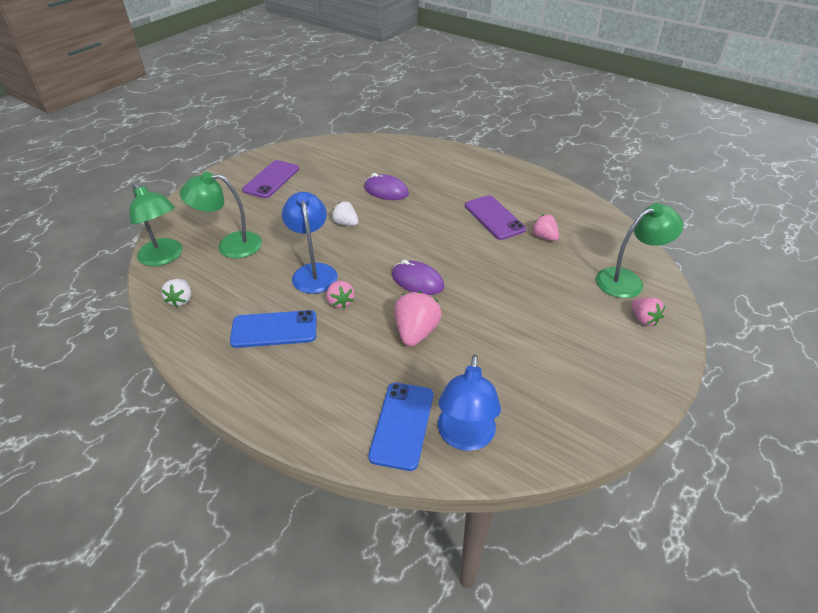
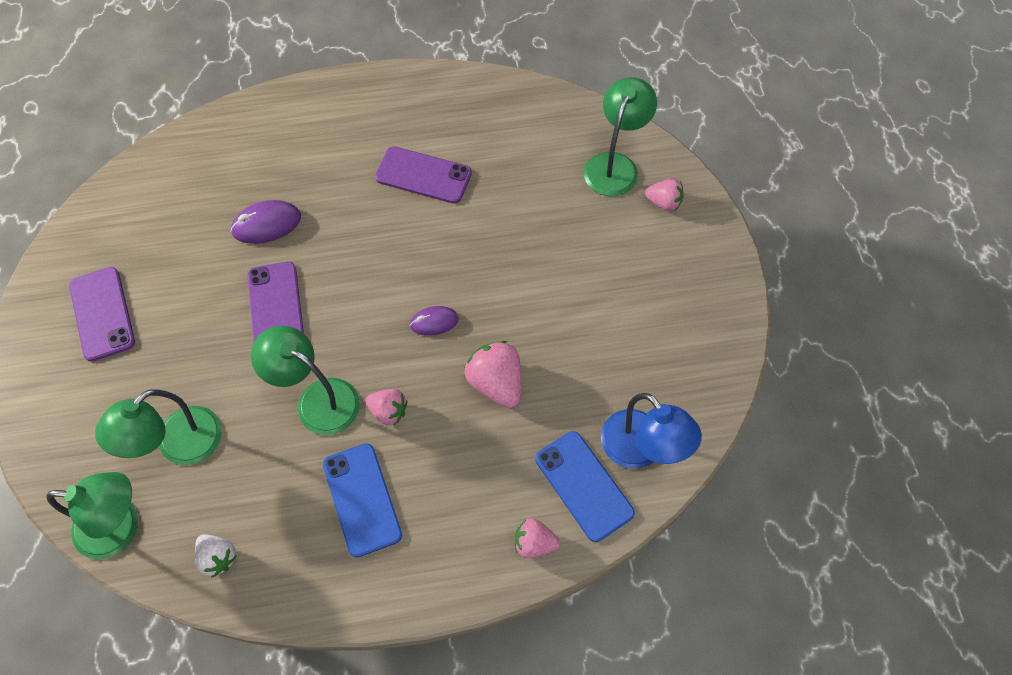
camera: 45 degrees left, 20 degrees up
blue phone [230,310,317,348] -> blue phone turned 60 degrees counterclockwise [323,443,402,558]
blue lamp [282,192,338,294] -> green lamp [251,326,360,435]
white strawberry [332,201,359,226] -> purple phone [247,262,304,342]
purple mouse [392,260,444,295] -> purple mouse [410,306,458,336], size x0.66
pink strawberry [532,215,559,241] -> pink strawberry moved to [515,518,560,558]

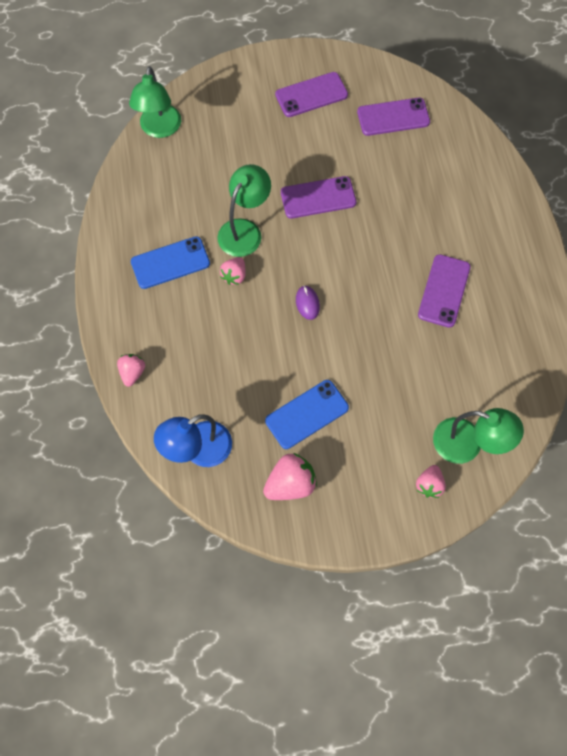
camera: 90 degrees right, 5 degrees up
green lamp [95,389,222,465] -> none
white strawberry [195,534,237,578] -> none
purple mouse [230,200,301,244] -> none
pink strawberry [465,341,521,408] -> pink strawberry moved to [263,453,317,500]
blue phone [535,431,635,542] -> blue phone moved to [265,380,349,449]
none -> purple phone [357,98,430,136]

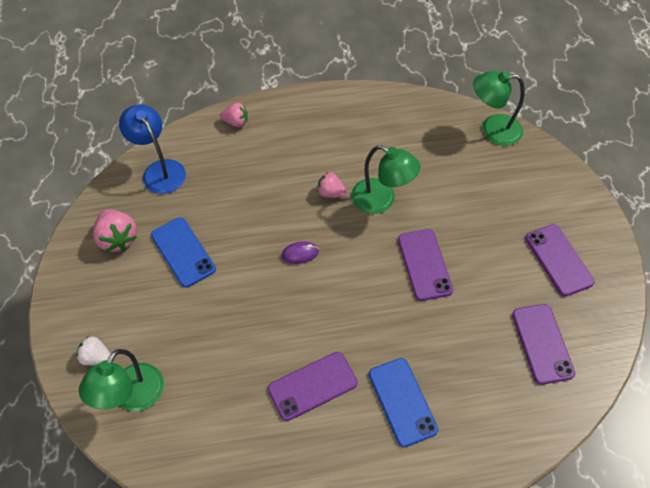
camera: 90 degrees right, 10 degrees down
blue phone [131,236,210,289] -> blue phone moved to [369,358,438,447]
pink strawberry [416,465,446,498] -> white strawberry [77,336,110,365]
purple phone [418,254,471,328] -> purple phone turned 45 degrees counterclockwise [268,352,358,421]

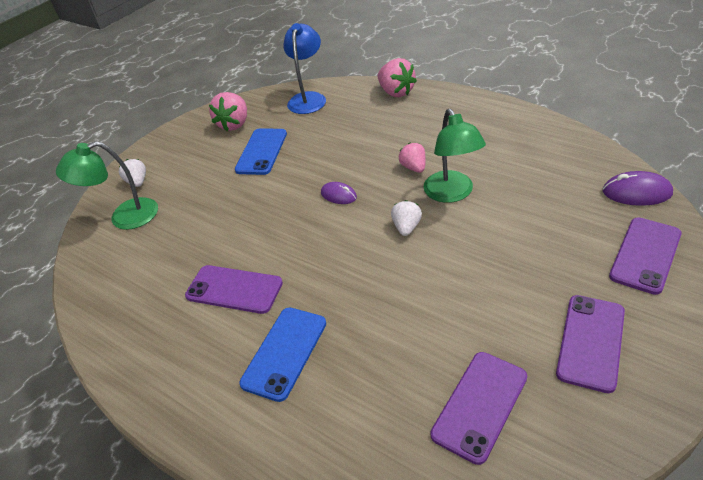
camera: 50 degrees right, 15 degrees down
pink strawberry [220,103,248,127] -> pink strawberry [378,58,417,97], size x1.59
purple phone [398,229,453,301] -> purple phone moved to [609,217,681,295]
green lamp [473,71,525,146] -> purple mouse [603,171,673,206]
none -> white strawberry [391,200,422,236]

